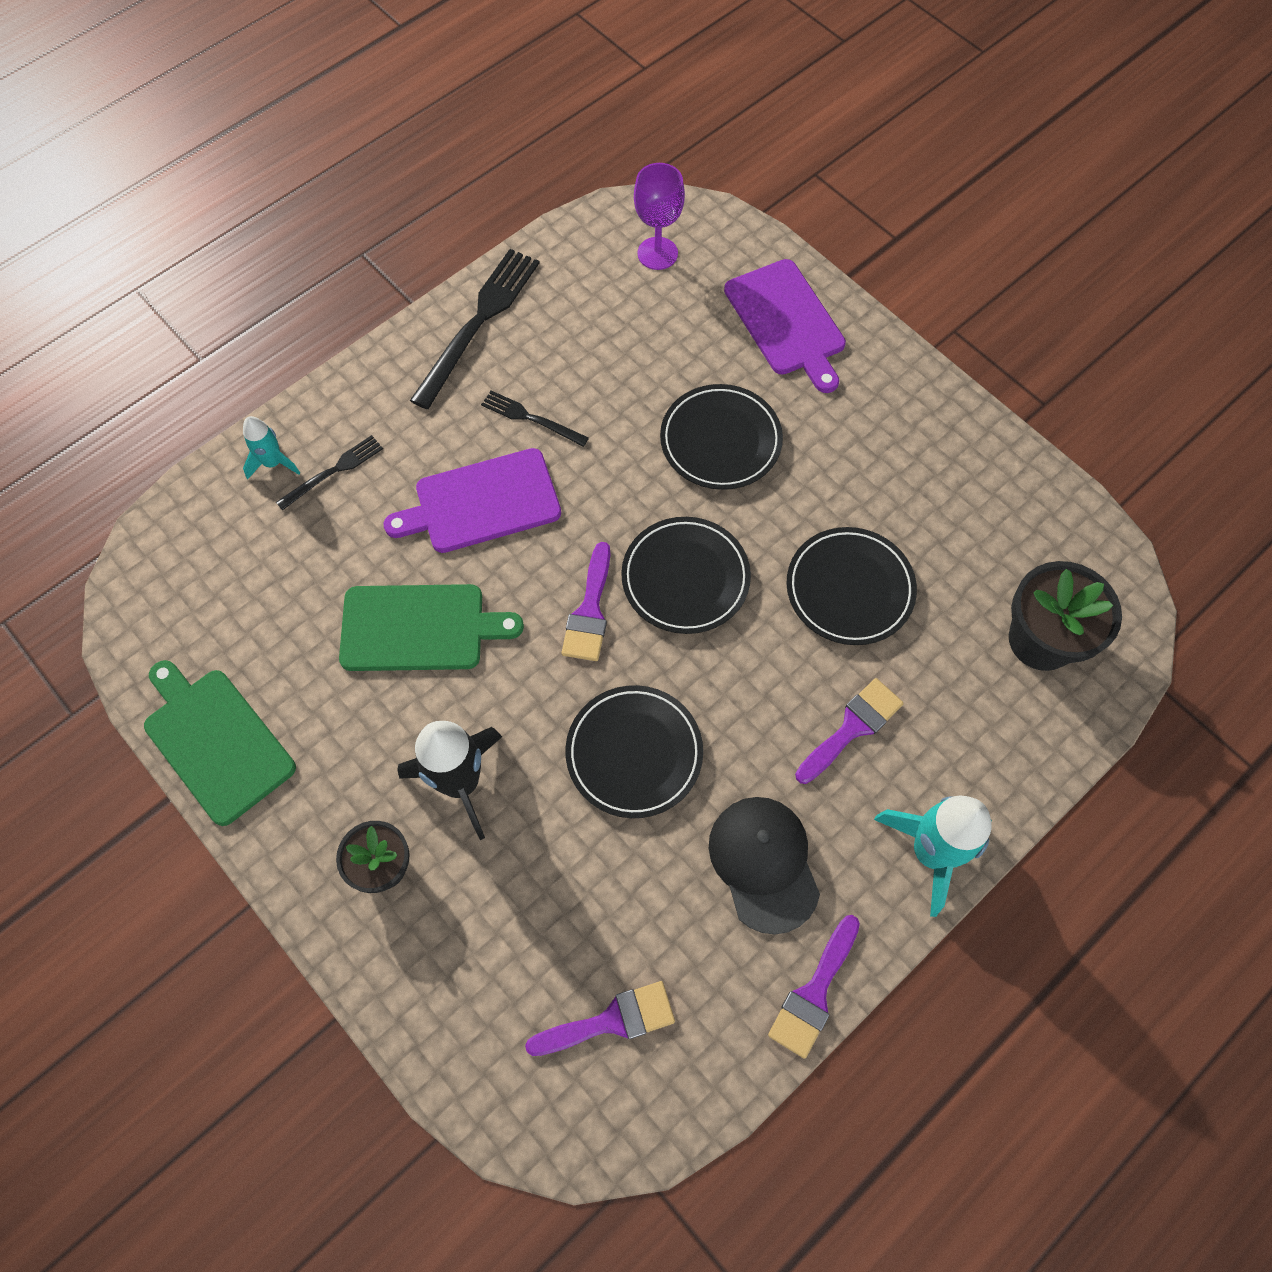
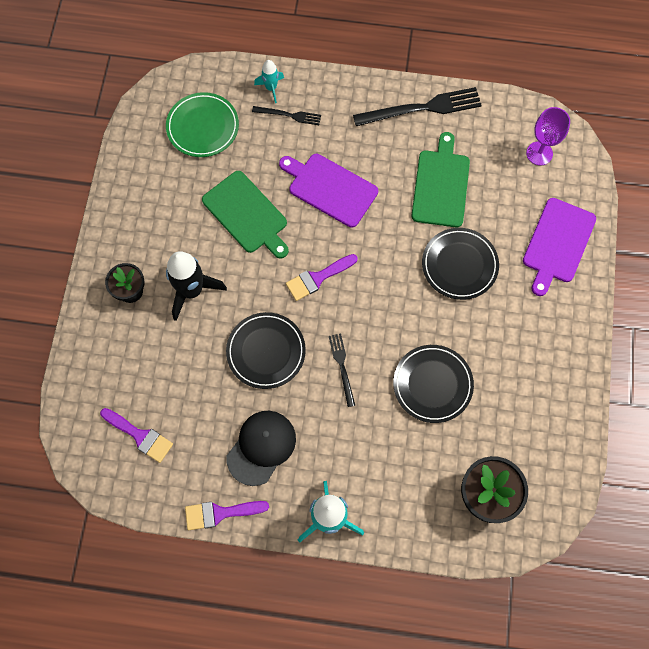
camera: 50 degrees right, 5 degrees up
green cutting board [144,660,296,826] -> green cutting board moved to [411,132,470,227]
black fork [481,391,589,447] -> black fork moved to [329,333,355,407]
black plate [621,517,751,634] -> none
purple brush [795,678,904,784] -> none
none -> green plate [166,92,239,157]

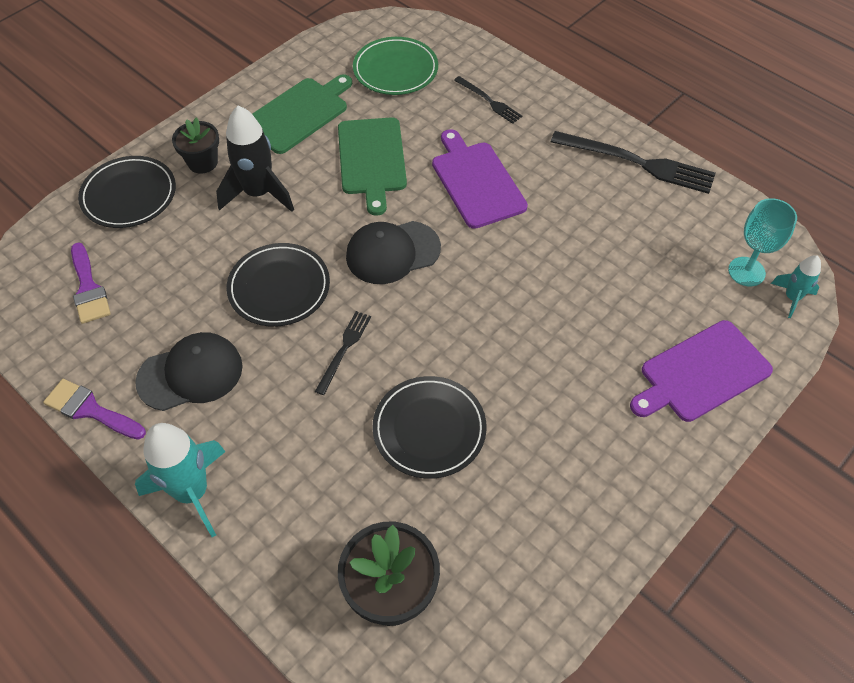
camera: 35 degrees right, 15 degrees down
turquoise rocket [254,60,284,103] -> turquoise rocket moved to [771,255,821,318]
purple brush [286,254,358,301] -> black cap [346,221,441,284]
green cutting board [411,132,470,227] -> green cutting board moved to [252,74,352,154]
black plate [422,228,499,300] -> black plate moved to [78,156,176,228]
purple goblet [526,107,570,166] -> turquoise goblet [728,198,797,286]

